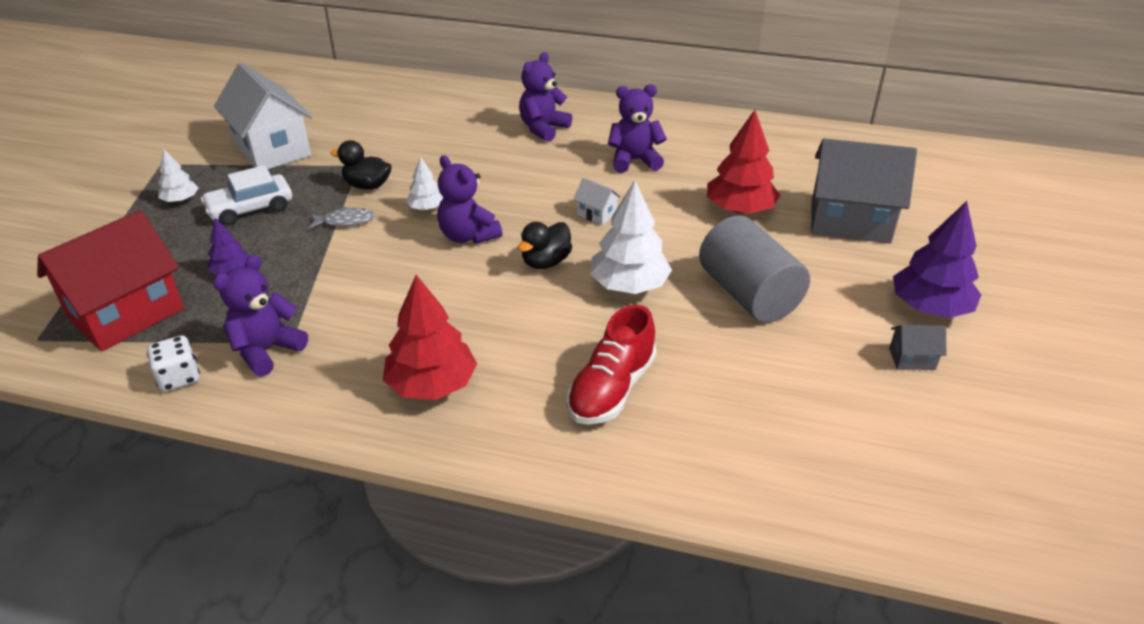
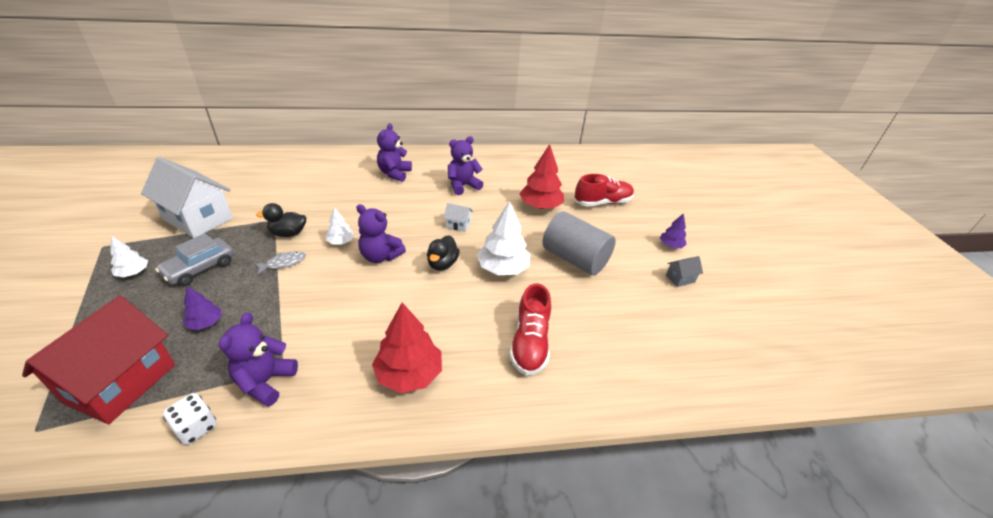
camera: 25 degrees left, 0 degrees up
white car [201,165,292,226] -> grey car [155,233,234,286]
grey house [811,139,917,244] -> red shoe [575,174,634,207]
purple tree [893,201,981,318] -> purple tree [660,213,687,248], size x0.54

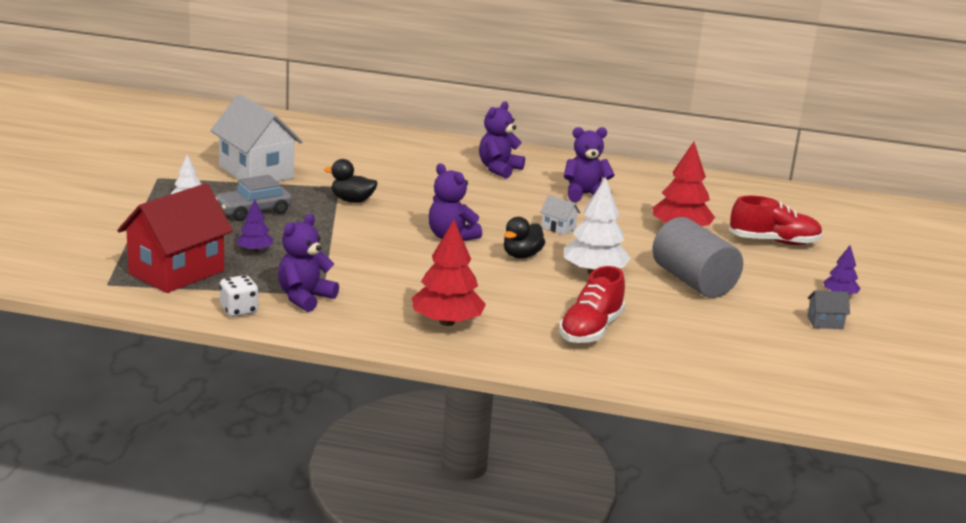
camera: 20 degrees right, 15 degrees down
grey fish [254,251,306,275] -> none
white tree [326,207,355,244] -> none

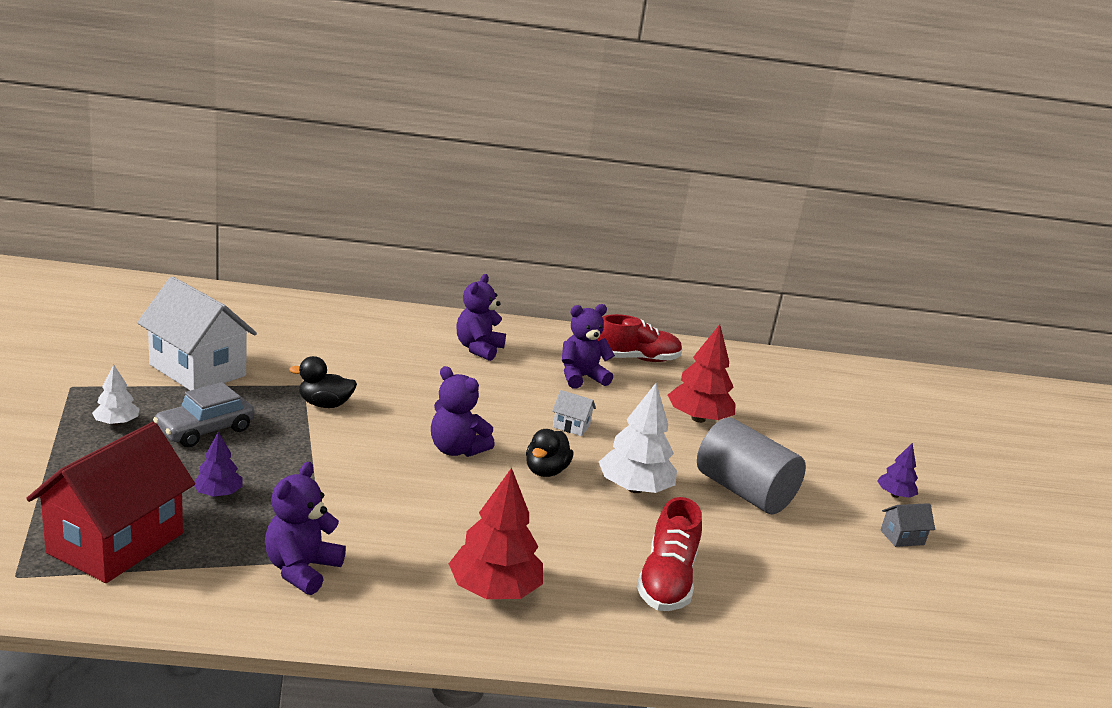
camera: 15 degrees left, 0 degrees up
white dice [220,275,259,317] -> none
red shoe [729,196,823,245] -> red shoe moved to [597,314,683,362]

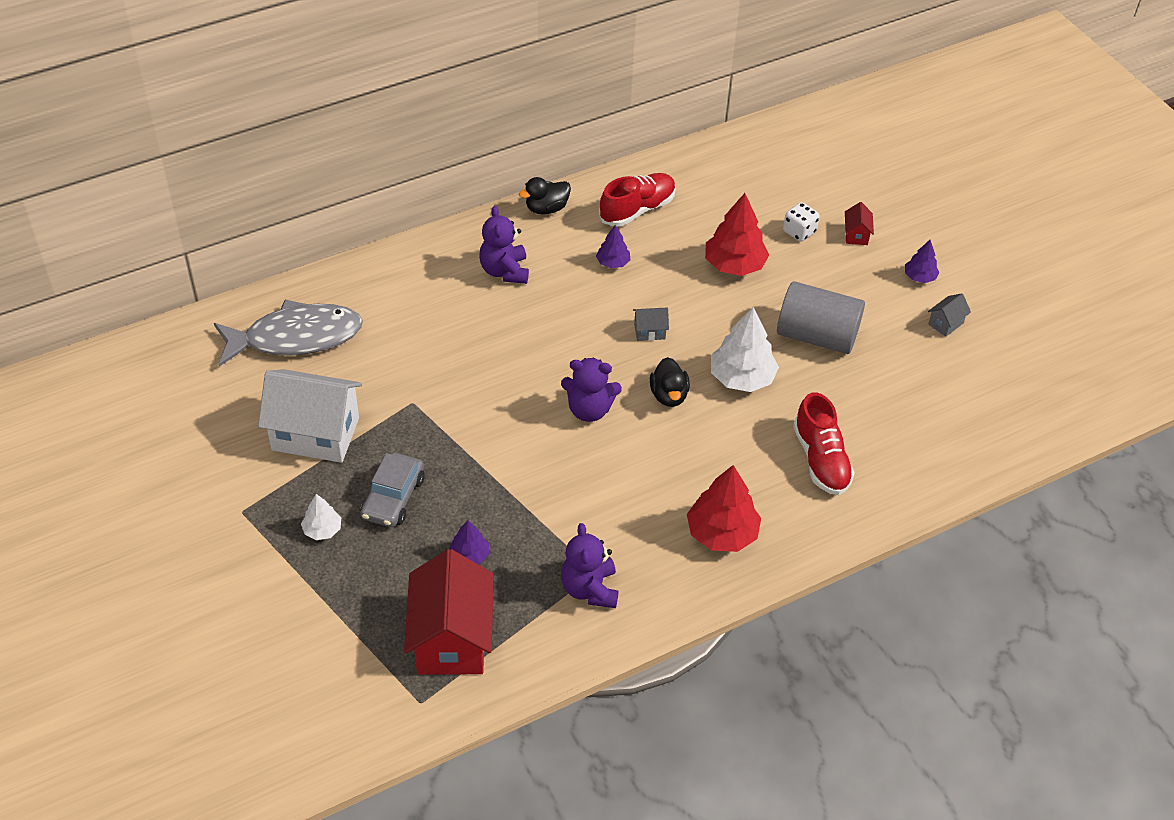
camera: 25 degrees left, 25 degrees up
black duck [289,356,357,408] -> black duck moved to [519,177,571,215]
white house [552,390,596,436] -> grey house [633,308,669,341]
purple teddy bear [562,304,615,389] -> purple tree [596,225,630,269]
none -> grey fish [214,300,363,367]
none -> white dice [783,202,819,242]
none -> red house [845,202,874,245]

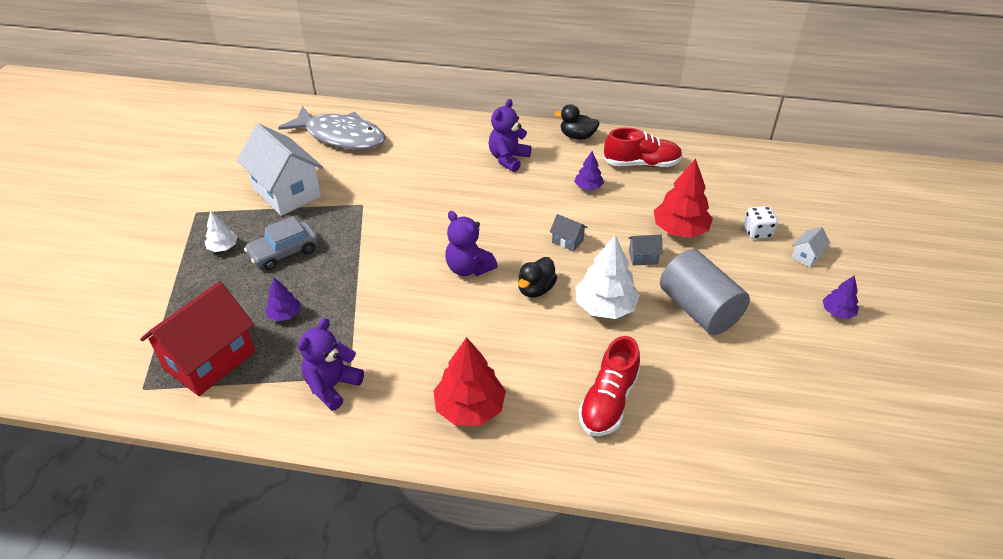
camera: 40 degrees right, 5 degrees down
red house [845,202,874,245] -> white house [791,227,830,267]
grey house [928,294,971,337] -> grey house moved to [628,235,663,266]

